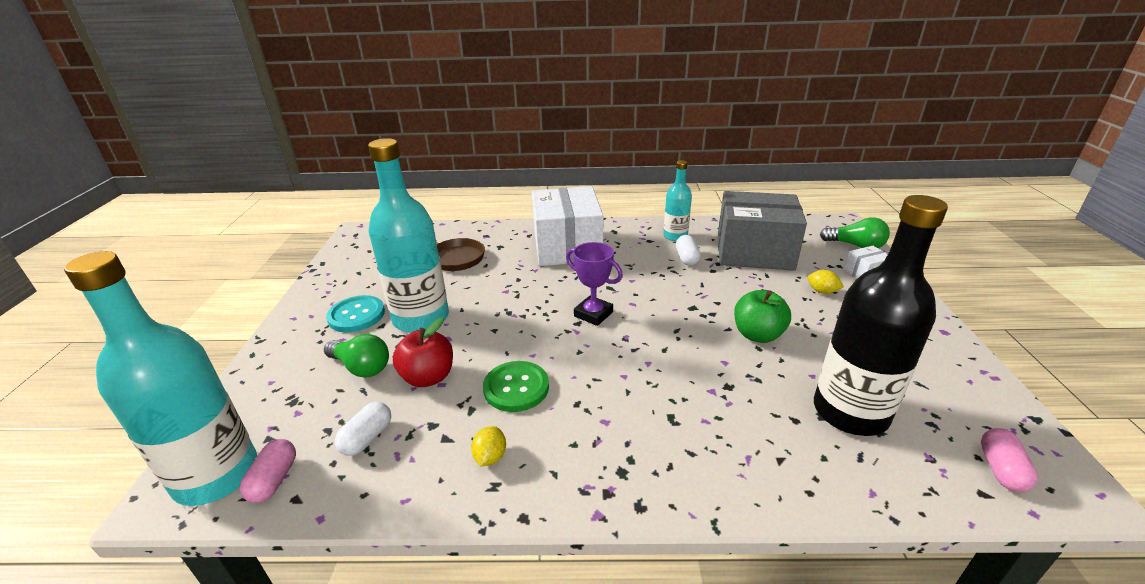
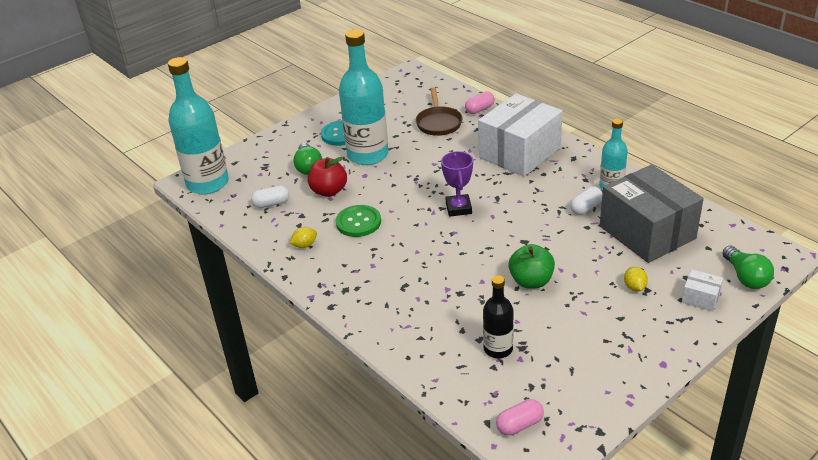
camera: 50 degrees right, 5 degrees up
pink capsule [240,439,296,503] -> pink capsule moved to [465,91,494,114]
black bottle [814,195,948,436] -> black bottle [483,275,514,358], size x0.53

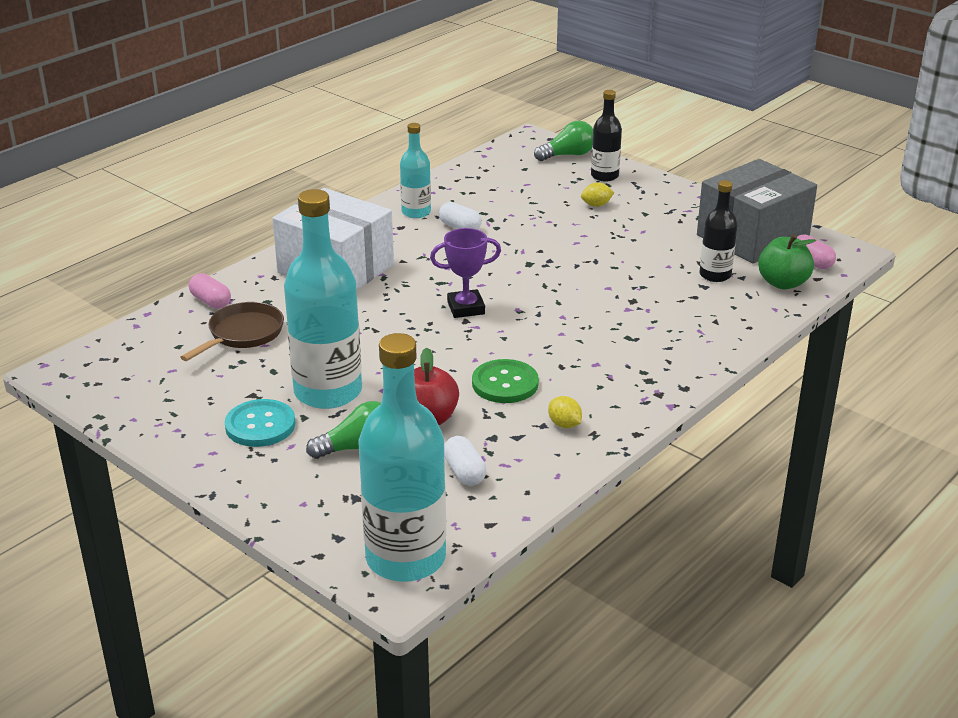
camera: 100 degrees left, 5 degrees down
brown pan [416,87,463,136] -> brown pan turned 45 degrees counterclockwise [180,302,284,361]
green apple [509,244,555,289] -> green apple moved to [758,234,816,289]
grey box [600,164,704,263] -> grey box moved to [697,159,817,264]
white box [682,269,723,312] -> black bottle [591,90,622,182]

